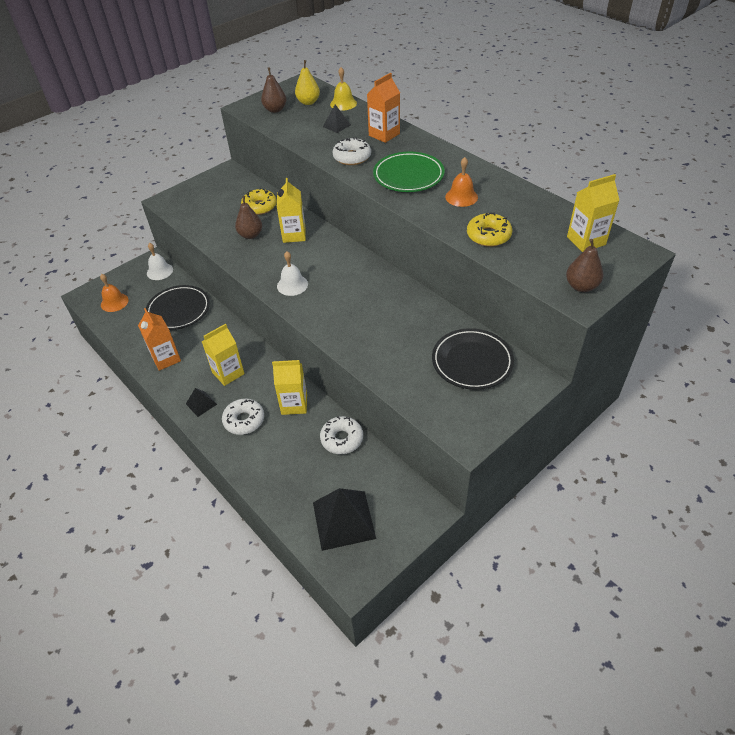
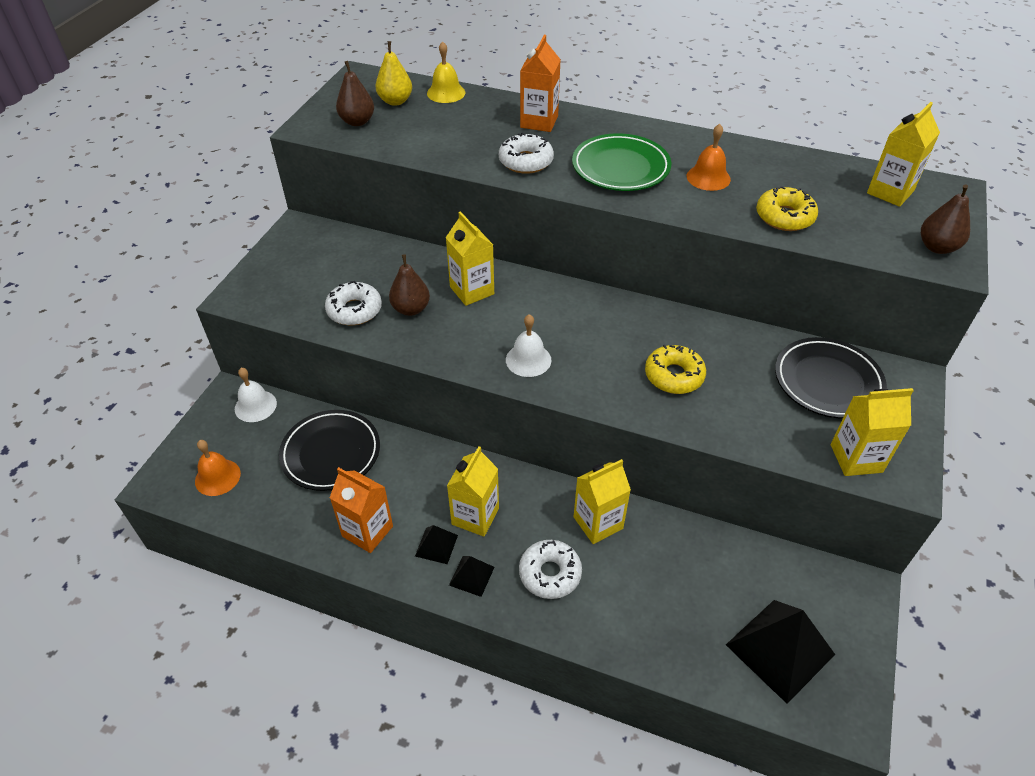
camera: 30 degrees left, 0 degrees up
yellow donut [241,188,277,215] -> yellow donut moved to [645,345,706,394]
white donut [320,416,363,454] -> white donut moved to [325,281,382,325]
black pyramid [323,104,351,133] -> black pyramid moved to [415,525,458,564]
none -> yellow carton [831,388,914,476]

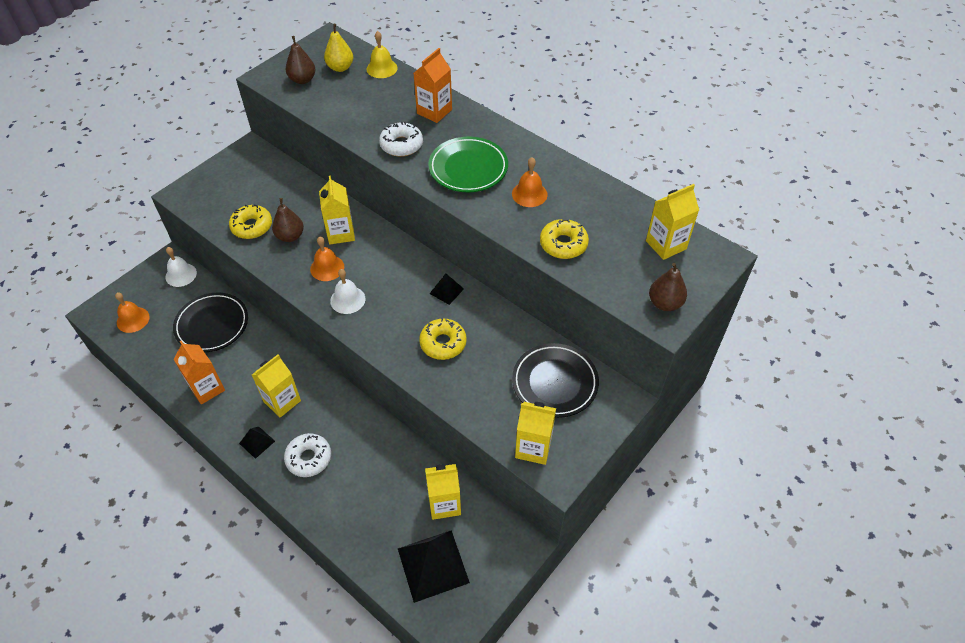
camera: 20 degrees right, 5 degrees up
white donut [325,281,382,325] -> yellow donut [229,205,272,239]
black pyramid [415,525,458,564] -> black pyramid moved to [429,273,464,305]
yellow carton [574,459,631,544] -> yellow carton moved to [425,464,461,520]
none -> orange bell [310,237,344,281]

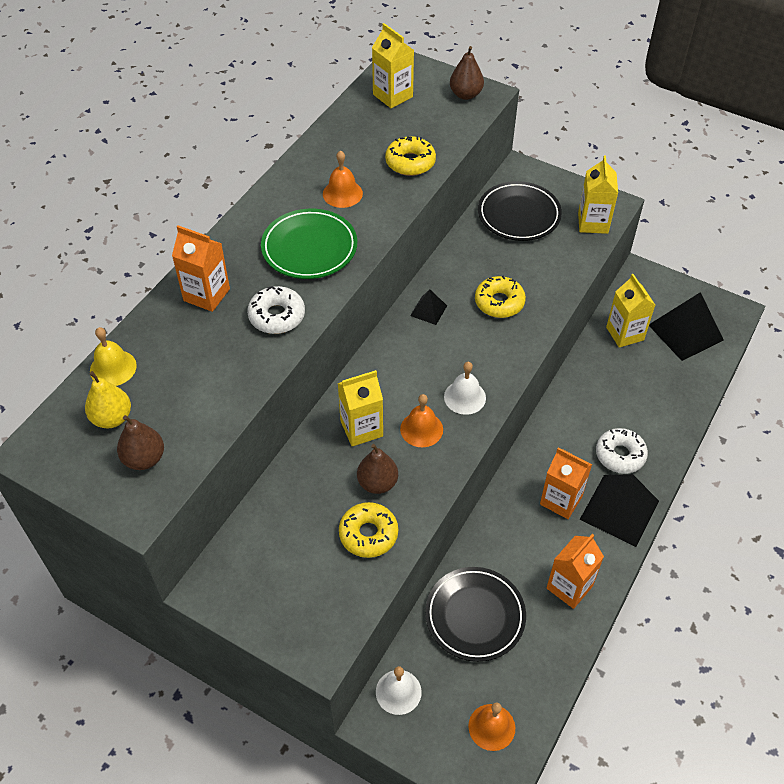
camera: 100 degrees left, 0 degrees up
black pyramid [239,427,275,459] -> black pyramid [580,474,659,547], size x2.05
yellow carton [252,354,301,418] -> orange carton [540,447,592,519]

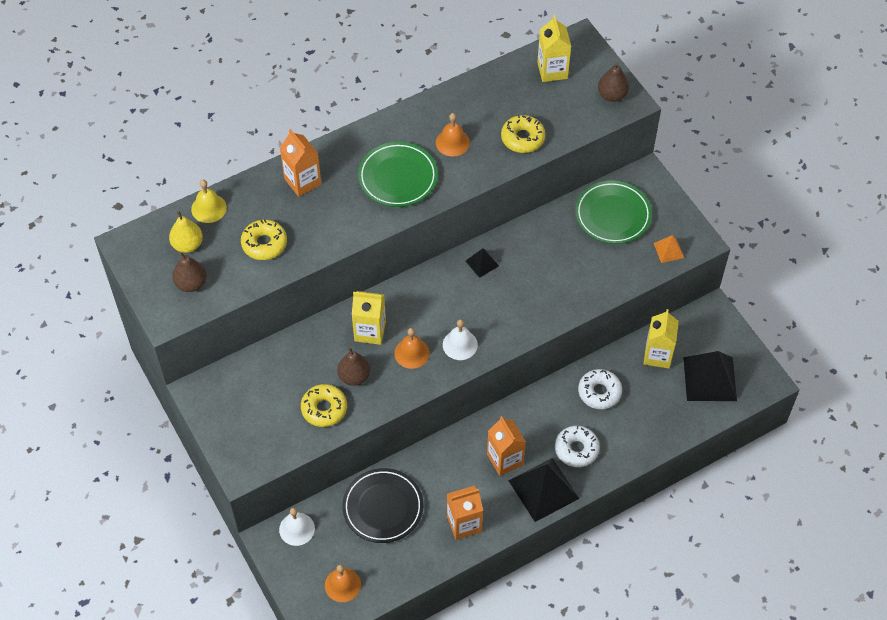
camera: 30 degrees right, 5 degrees up
white donut [247,286,305,334] -> white donut moved to [578,369,622,409]
yellow donut [475,276,526,318] -> yellow donut moved to [241,219,287,260]
black plate [478,181,562,241] -> green plate [575,180,652,244]
yellow carton [578,155,618,234] -> orange pyramid [654,235,684,263]

